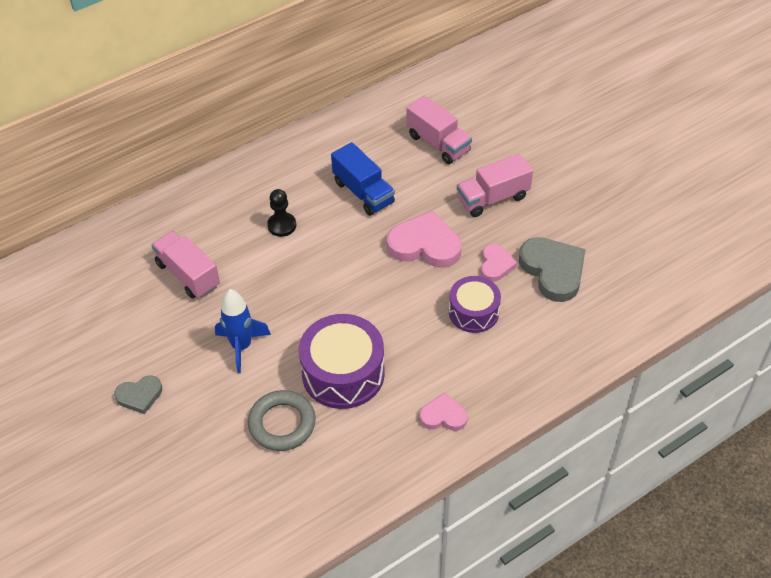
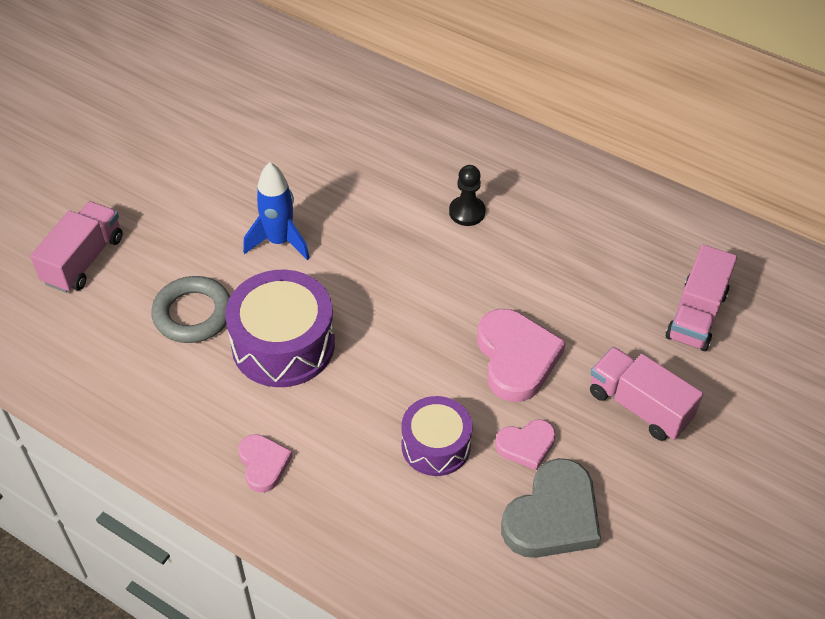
camera: 65 degrees right, 0 degrees up
grey heart [114,375,162,414] -> none
pink truck [152,231,220,299] -> pink truck moved to [30,201,123,293]
blue truck [331,142,395,216] -> none

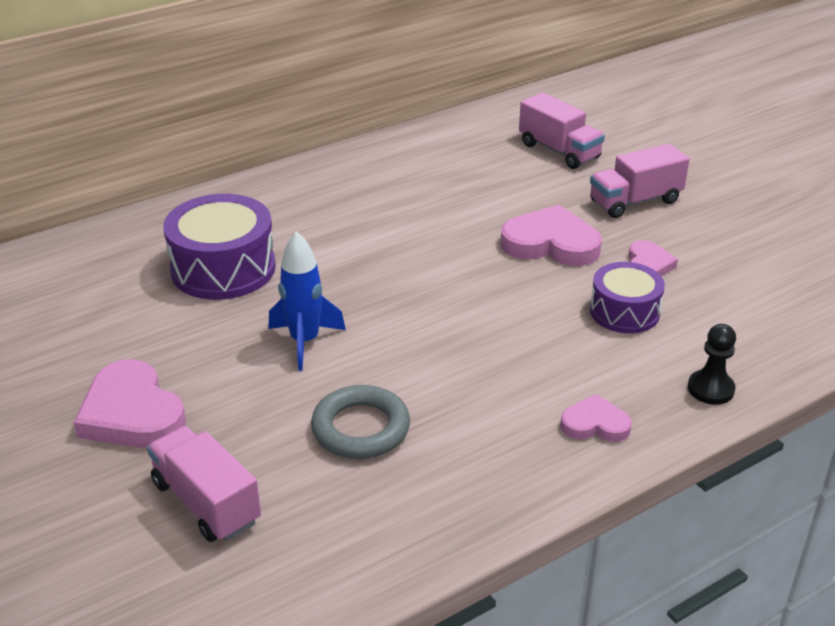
camera: 65 degrees left, 15 degrees down
purple drum [225,270,335,387] -> purple drum moved to [163,194,276,300]
black pawn [449,165,485,226] -> black pawn moved to [688,324,736,405]
grey heart [501,458,601,558] -> none
none -> pink heart [74,359,186,448]

